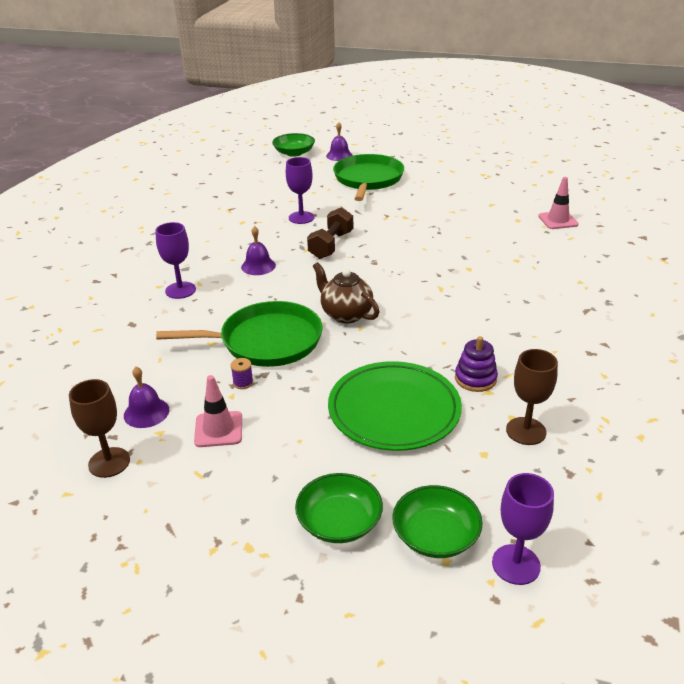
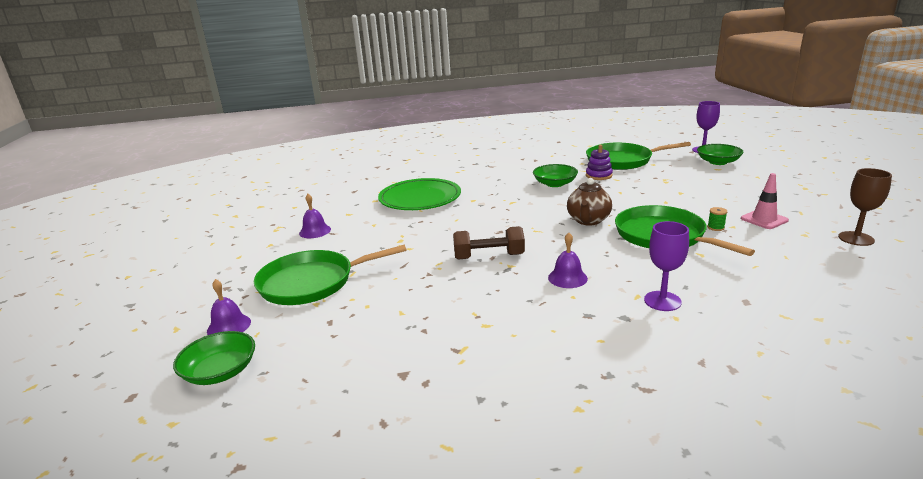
camera: 115 degrees left, 10 degrees down
purple bell [124,367,169,428] -> purple bell moved to [299,194,331,238]
purple spool [230,358,253,389] -> green spool [707,207,727,231]
purple goblet [286,157,314,224] -> none
green bowl [295,473,383,543] -> green bowl moved to [533,164,578,187]
green plate [328,361,462,451] -> green plate moved to [378,178,461,210]
brown goblet [506,349,558,445] -> green pan [586,142,691,170]
pink traffic cone [538,177,579,229] -> none

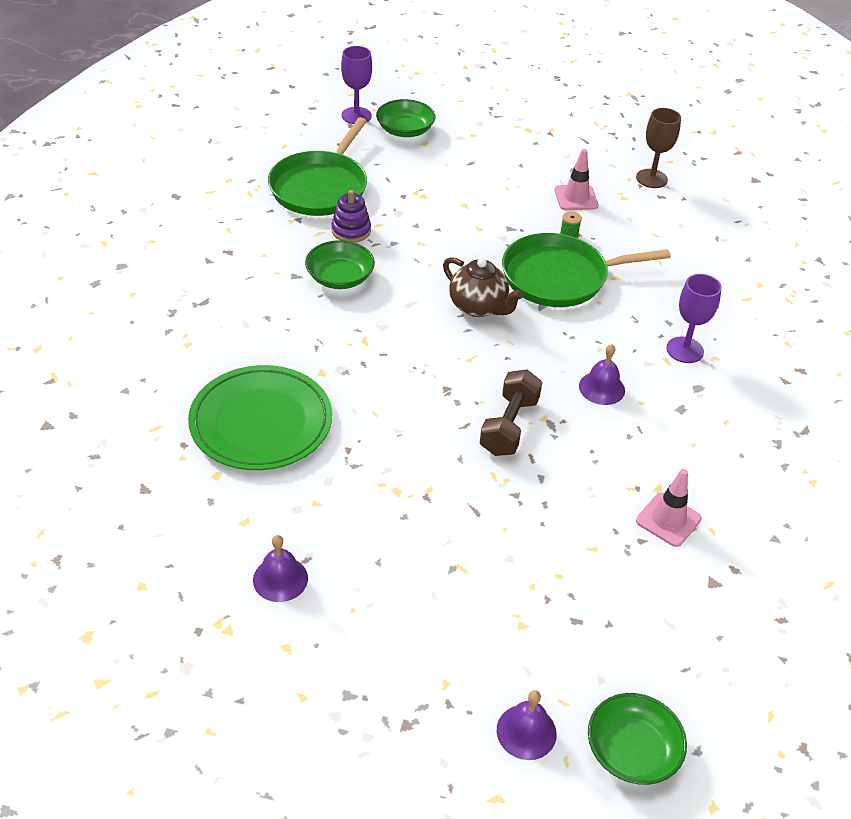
camera: 70 degrees left, 20 degrees up
green pan [254,245,407,305] -> none
none -> pink traffic cone [636,469,702,547]

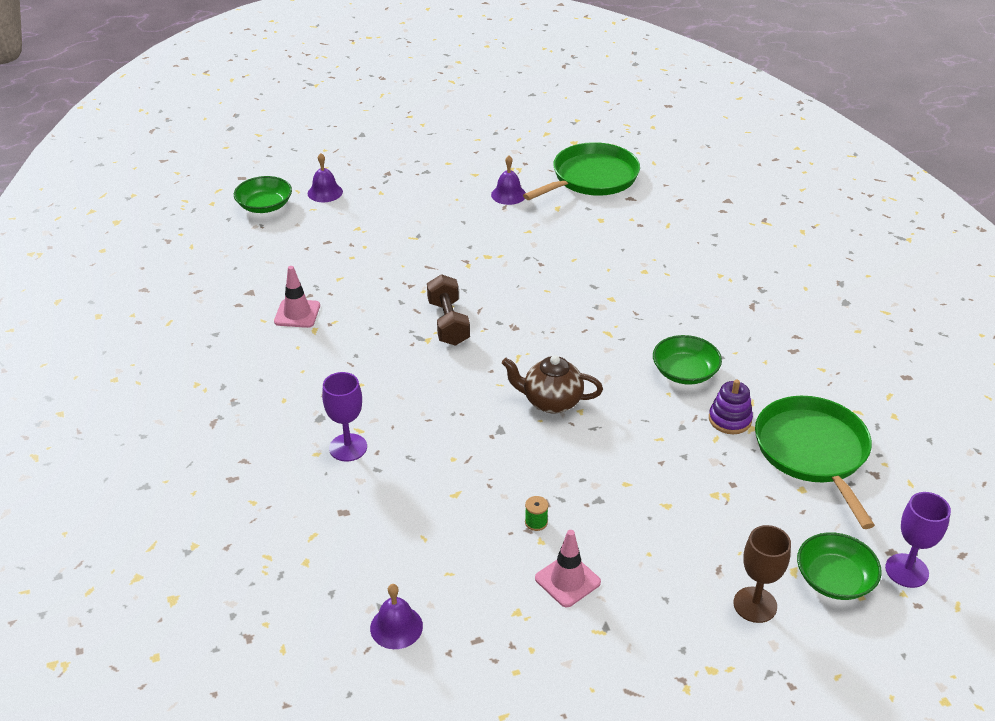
camera: 150 degrees right, 5 degrees down
green plate [188,365,332,470] -> none
green pan [502,233,671,307] -> green pan moved to [523,142,640,200]
purple bell [579,344,625,405] -> purple bell moved to [370,584,423,649]
brown goblet [636,108,681,188] -> brown goblet moved to [734,525,791,623]

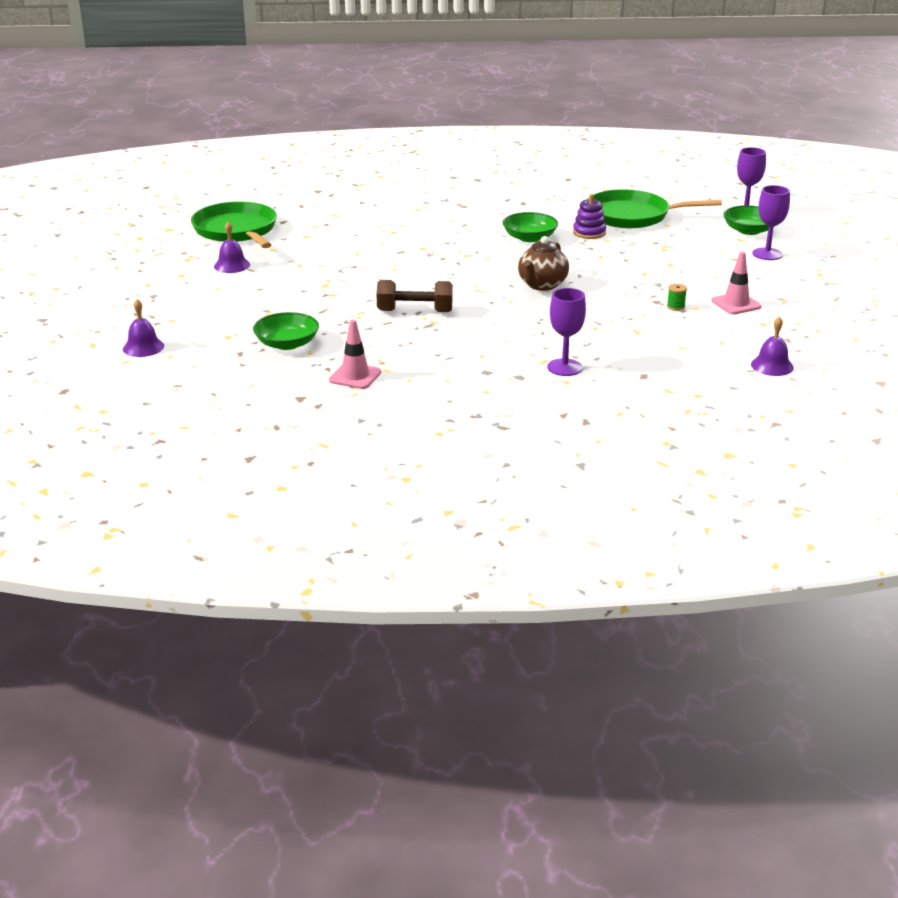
camera: 75 degrees left, 10 degrees down
green bowl [234,176,292,213] -> green bowl moved to [253,312,319,350]
brown goblet [734,525,791,623] -> purple goblet [752,185,790,260]

